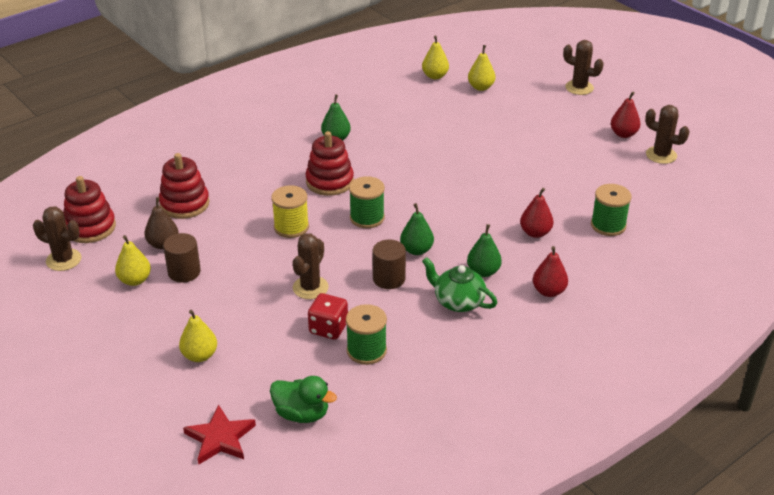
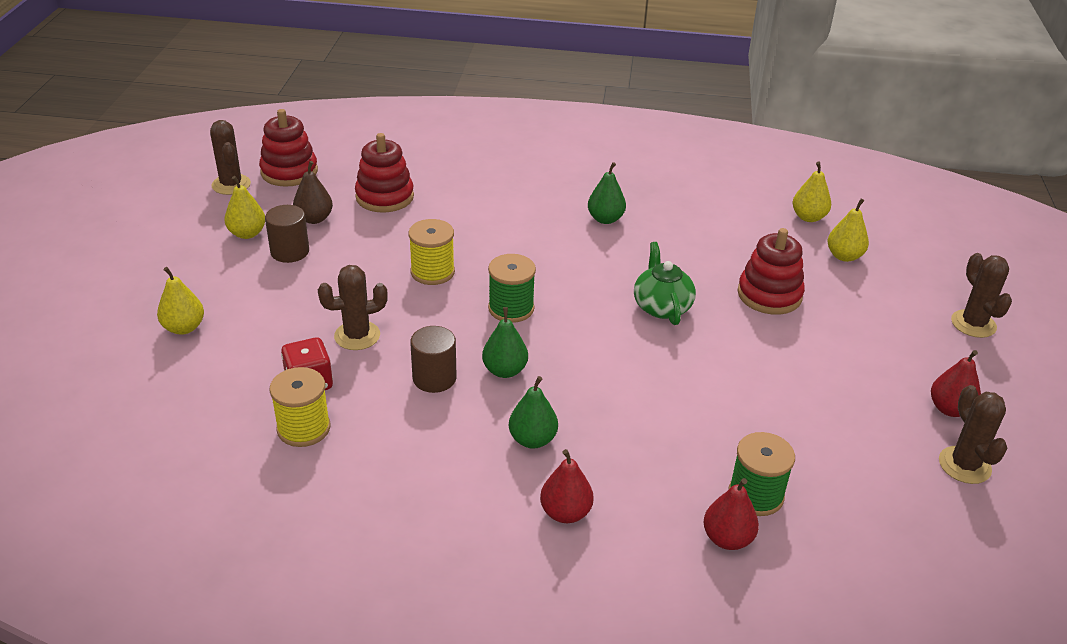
camera: 45 degrees right, 0 degrees up
red star [183,405,256,464] -> none
green duck [270,376,337,423] -> none
red stacking toy [305,131,354,196] -> red stacking toy moved to [737,228,805,315]
green spool [346,304,387,365] -> yellow spool [269,367,330,447]
green teapot [422,257,497,312] -> green teapot moved to [634,242,696,325]
red pear [520,188,553,238] -> red pear moved to [703,478,759,550]

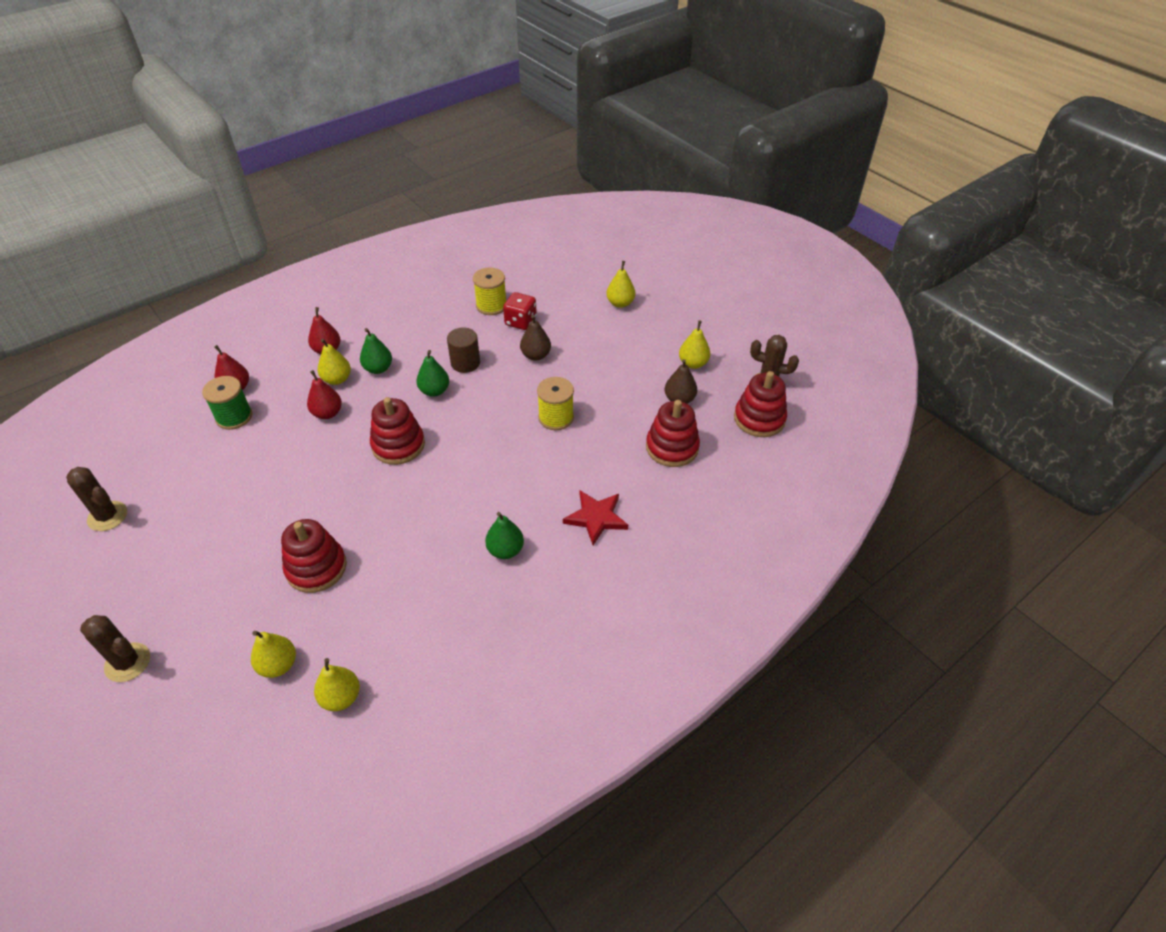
camera: 135 degrees right, 10 degrees up
brown cylinder [265,205,309,263] -> none
brown cactus [318,265,388,350] -> brown pear [520,315,551,361]
green spool [488,254,536,323] -> none
green teapot [634,242,696,325] -> none
red pear [931,350,981,417] -> red pear moved to [307,370,342,419]
none -> yellow pear [318,339,351,385]
none -> red stacking toy [370,397,425,465]
none -> red star [563,490,628,545]

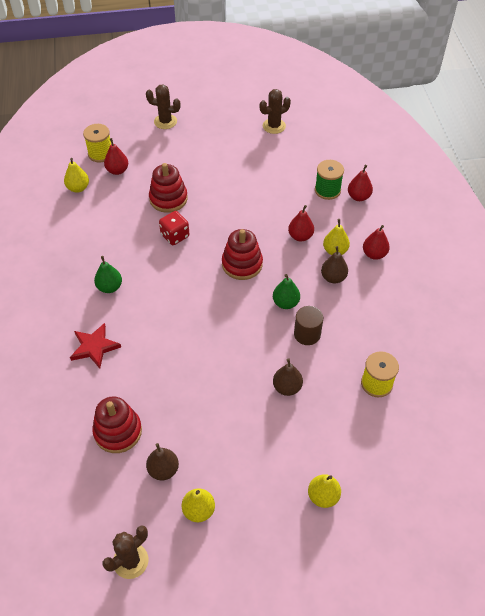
camera: 120 degrees right, 5 degrees up
brown cactus [80,615,150,682] -> brown cactus turned 45 degrees clockwise [146,84,181,129]
yellow pear [251,631,296,678] -> red pear [104,138,128,175]
green pear [360,328,392,374] -> brown pear [321,246,348,283]
red dice [503,292,537,330] -> red dice moved to [159,211,189,245]
yellow spool [537,377,574,430] -> yellow spool moved to [83,124,111,162]
red stacking toy [734,371,787,437] -> none

